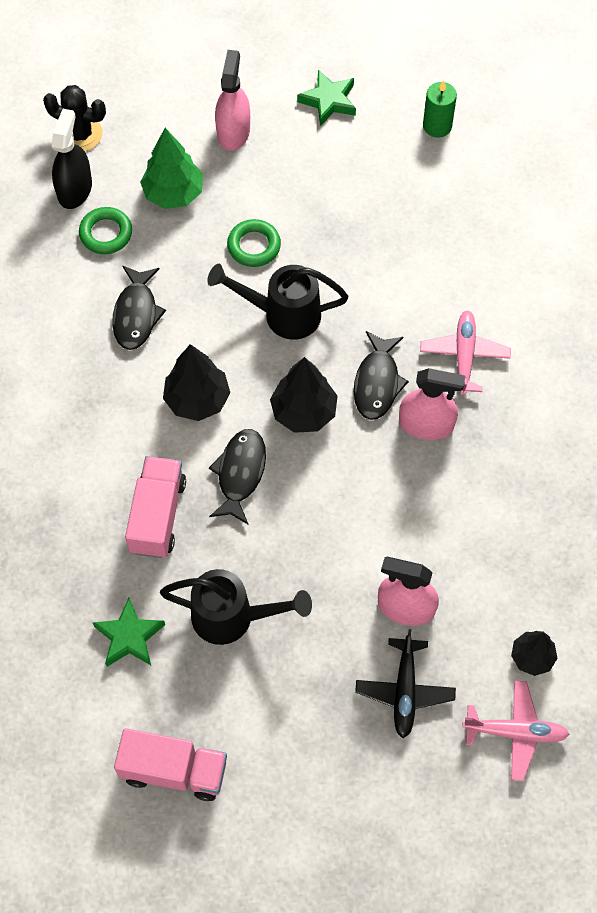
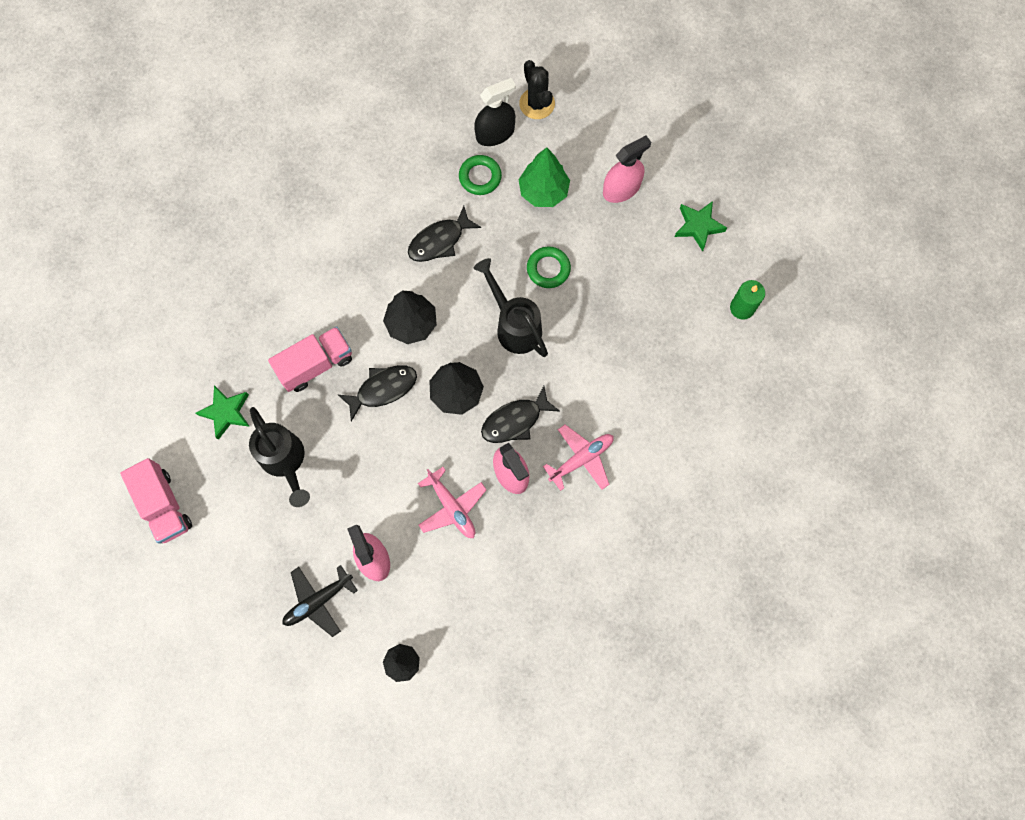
camera: 50 degrees right, 10 degrees up
pink plane [462,681,569,781] -> pink plane moved to [418,467,487,538]

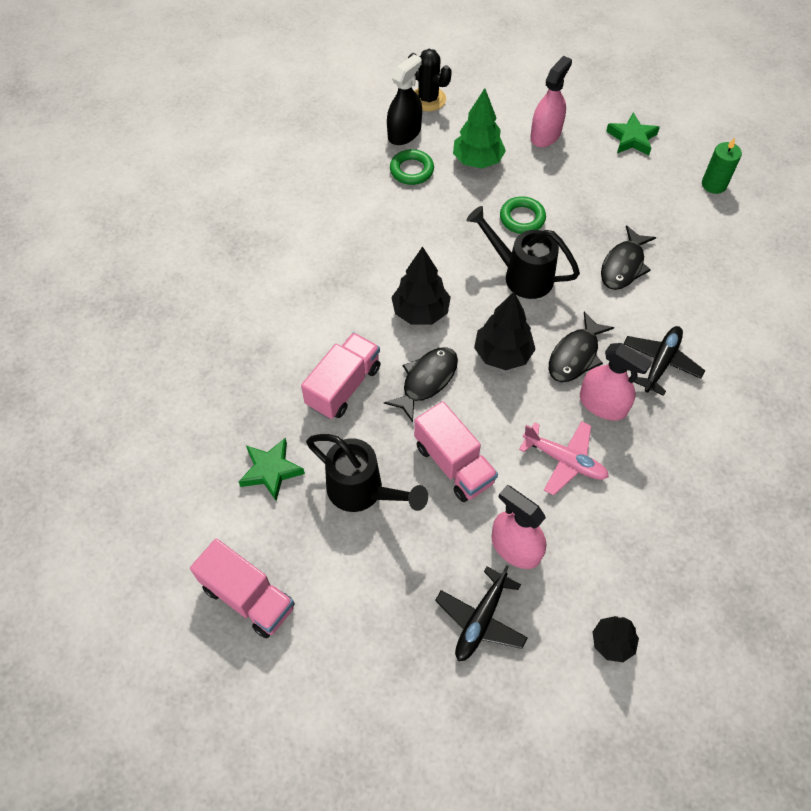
camera: 25 degrees left, 15 degrees down
black fish [408,206,481,262] -> black fish moved to [601,225,656,290]
pink plane [543,424,613,491] -> black plane [623,326,705,396]
none -> pink truck [414,401,498,502]

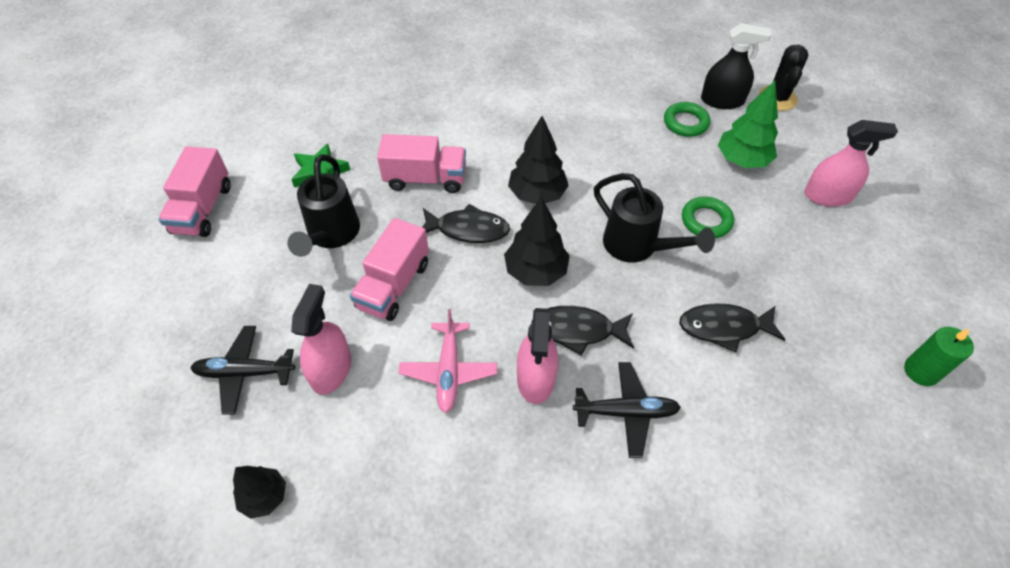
camera: 60 degrees right, 5 degrees down
black watering can [466,206,580,299] -> black watering can turned 135 degrees clockwise [594,173,715,263]
green star [606,113,660,155] -> none

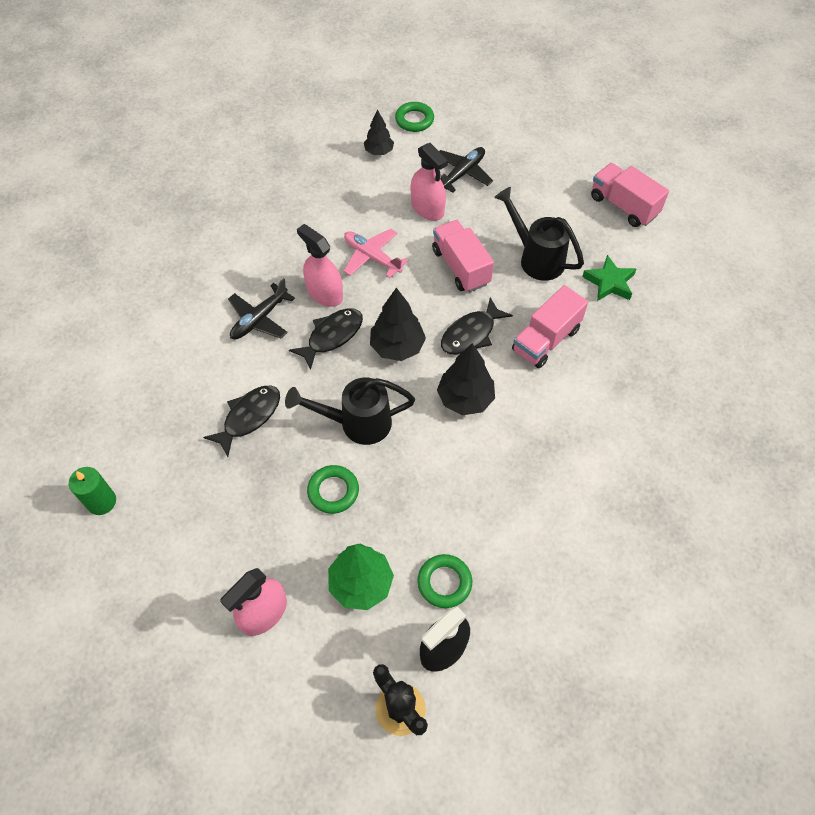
camera: 130 degrees right, 5 degrees up
none -> green ring [395,102,434,132]

